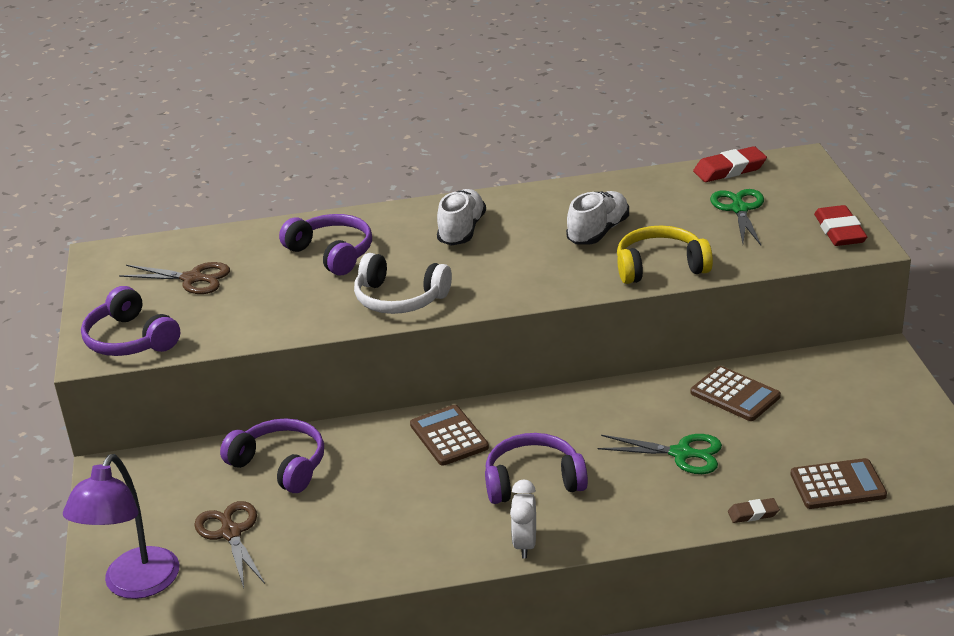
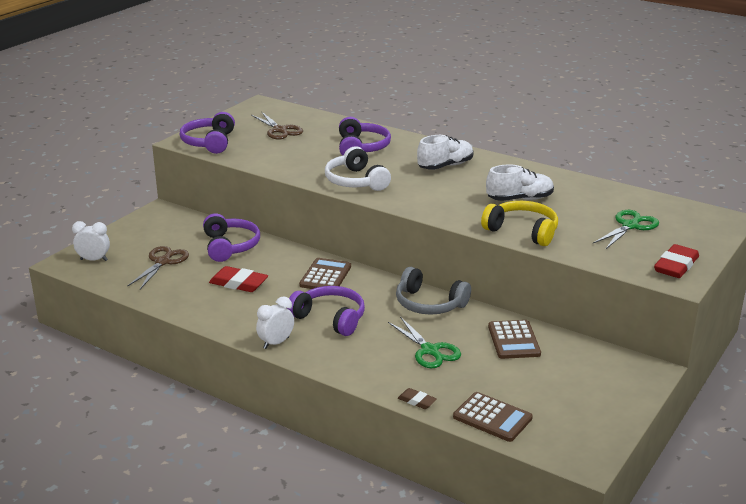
camera: 40 degrees right, 5 degrees down
purple lamp [63,454,179,599] -> white clock [72,221,110,261]
red eraser [693,146,767,182] -> red eraser moved to [209,266,268,292]
none -> grey headphones [396,267,471,315]

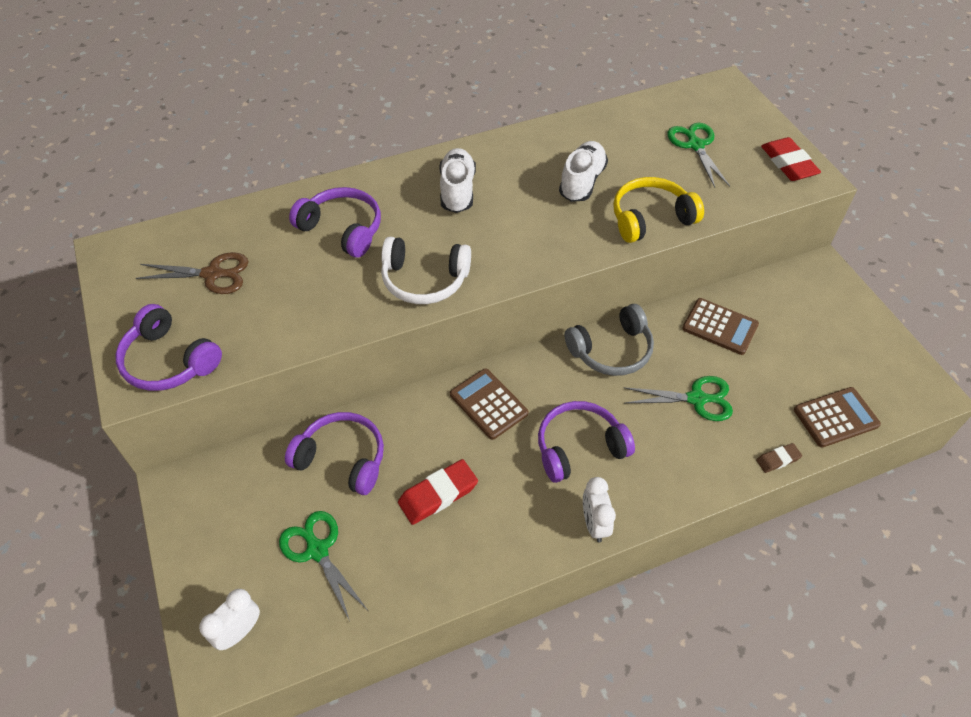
camera: 55 degrees left, 25 degrees up
brown scissors [127,246,189,289] -> green scissors [279,511,367,621]

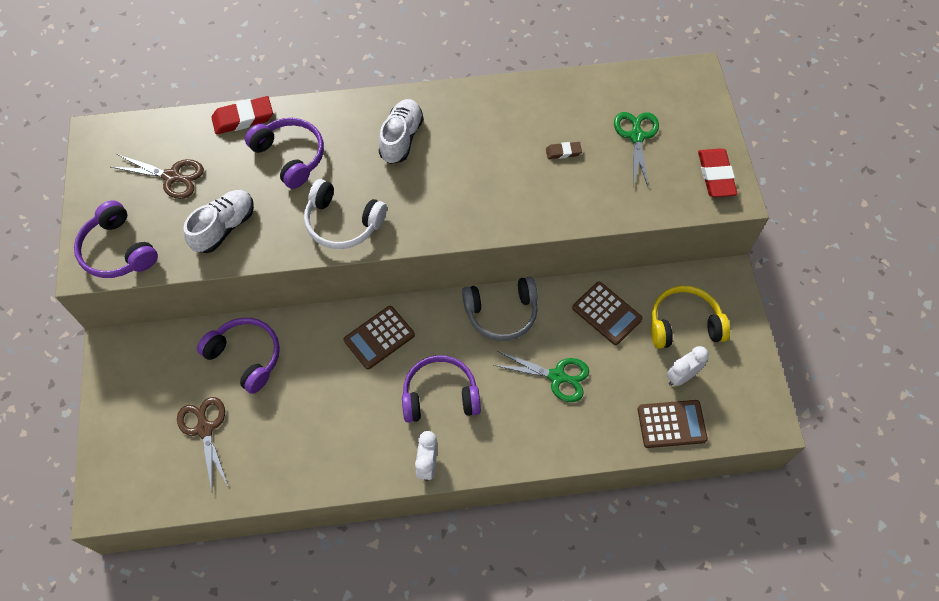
camera: 15 degrees right, 10 degrees up
white clock [199,589,260,650] -> white clock moved to [667,346,709,386]
green scissors [279,511,367,621] -> brown scissors [177,397,228,491]
red eraser [398,459,478,525] -> red eraser moved to [211,96,273,135]
brown calculator [450,369,528,440] -> brown calculator turned 105 degrees counterclockwise [344,306,415,369]
white shoe [559,141,608,202] -> white shoe moved to [184,190,254,253]
yellow headphones [613,177,704,243] -> yellow headphones moved to [651,286,730,349]
brown eraser [756,443,802,473] -> brown eraser moved to [546,142,582,159]

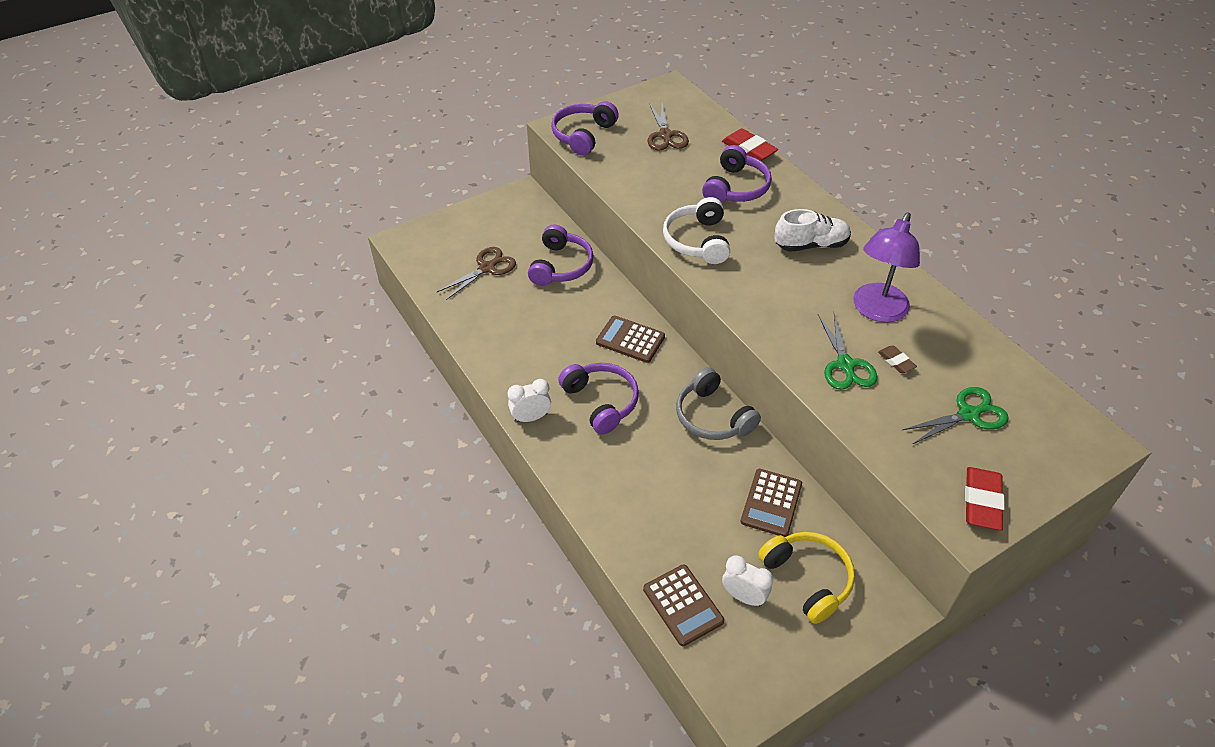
camera: 65 degrees right, 15 degrees down
white shoe [184,190,254,253] -> none
green scissors [493,351,589,402] -> green scissors moved to [818,313,877,390]
red eraser [698,149,738,197] -> red eraser turned 45 degrees counterclockwise [965,467,1005,531]
none -> purple lamp [853,213,920,323]

